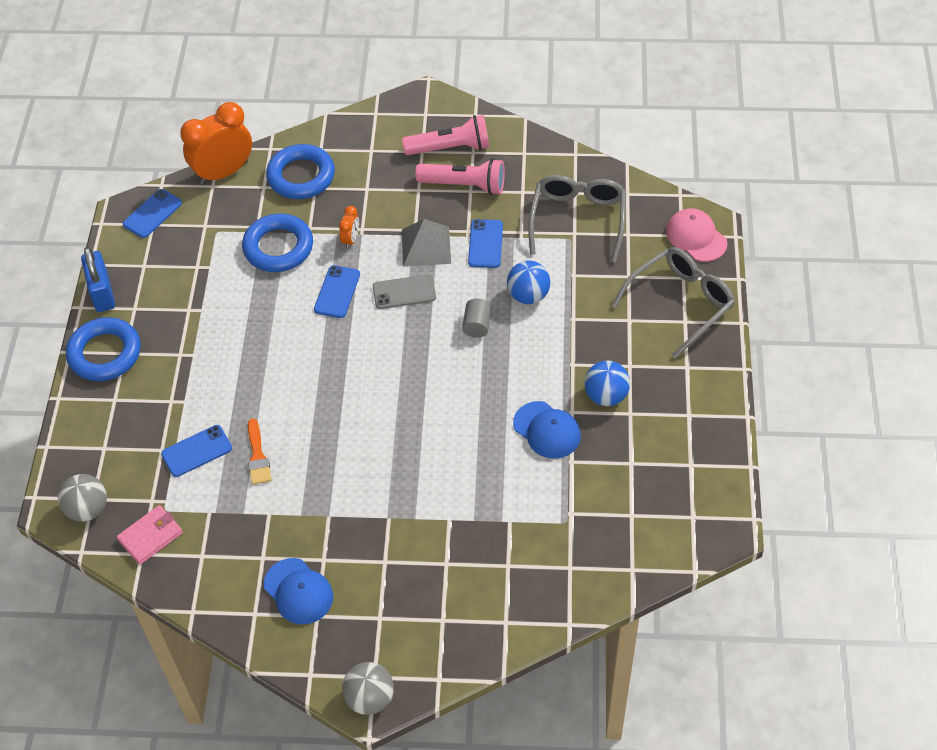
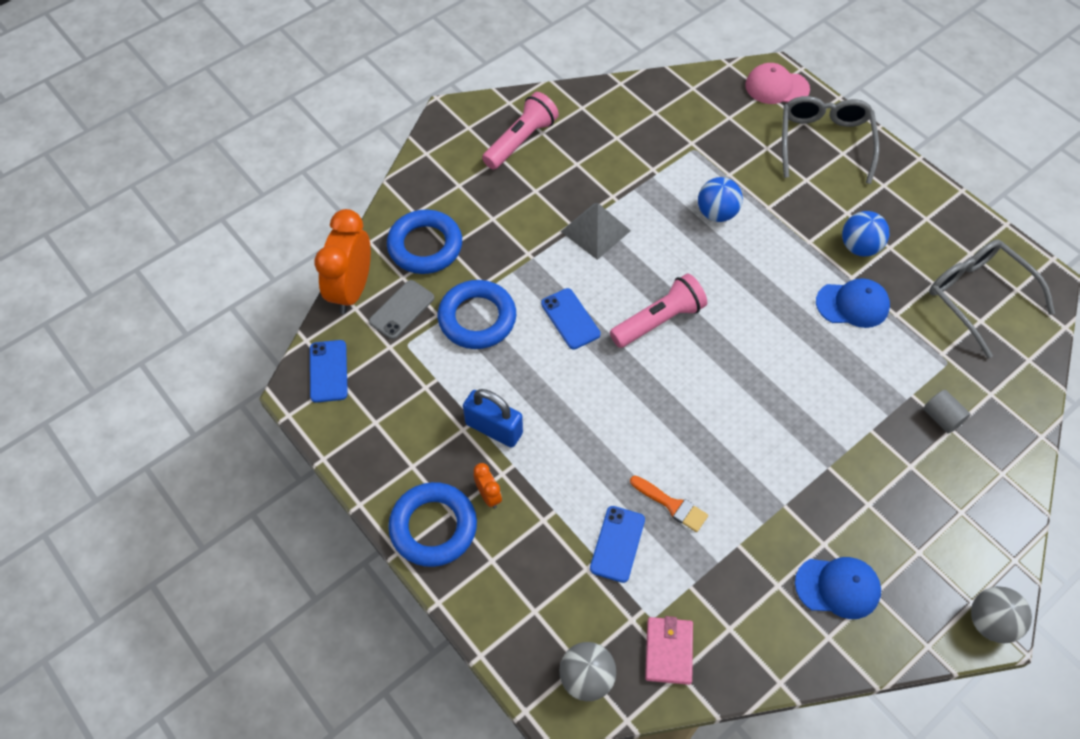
camera: 45 degrees left, 5 degrees up
blue padlock [81,247,115,312] -> blue padlock moved to [463,389,523,448]
orange clock [339,206,359,249] -> orange clock moved to [473,463,502,508]
grey phone [373,274,436,309] -> grey phone moved to [369,280,434,339]
pink flashlight [415,158,505,195] -> pink flashlight moved to [610,274,707,348]
grey cylinder [462,298,492,338] -> grey cylinder moved to [923,390,970,434]
blue phone [468,219,503,268] -> none
grey glasses [528,175,626,263] -> grey glasses moved to [929,239,1055,358]

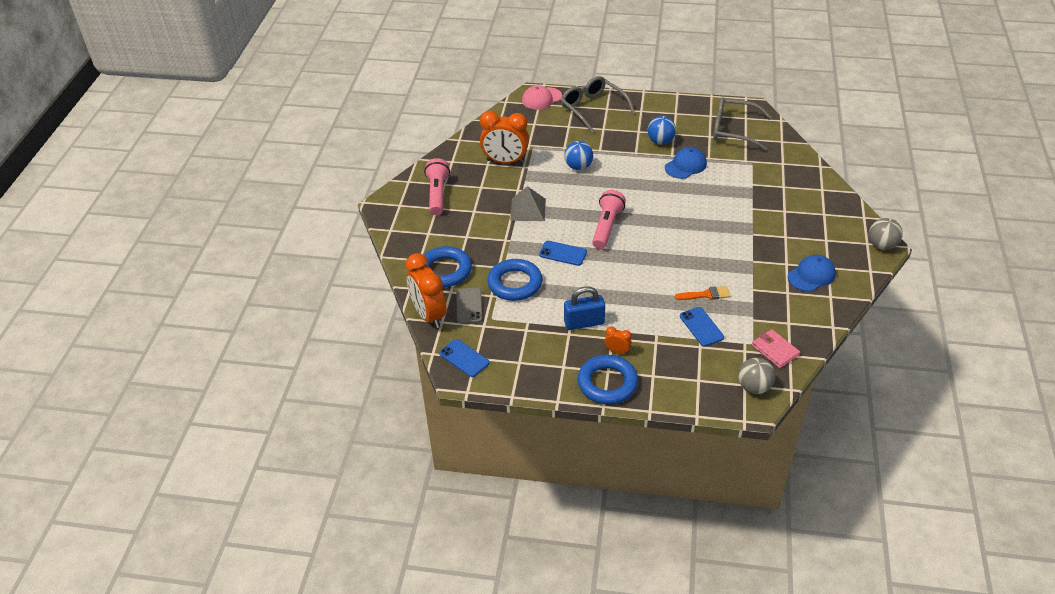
camera: 40 degrees left, 15 degrees down
grey cylinder [923,390,970,434] -> none
none -> orange clock [480,111,529,164]

